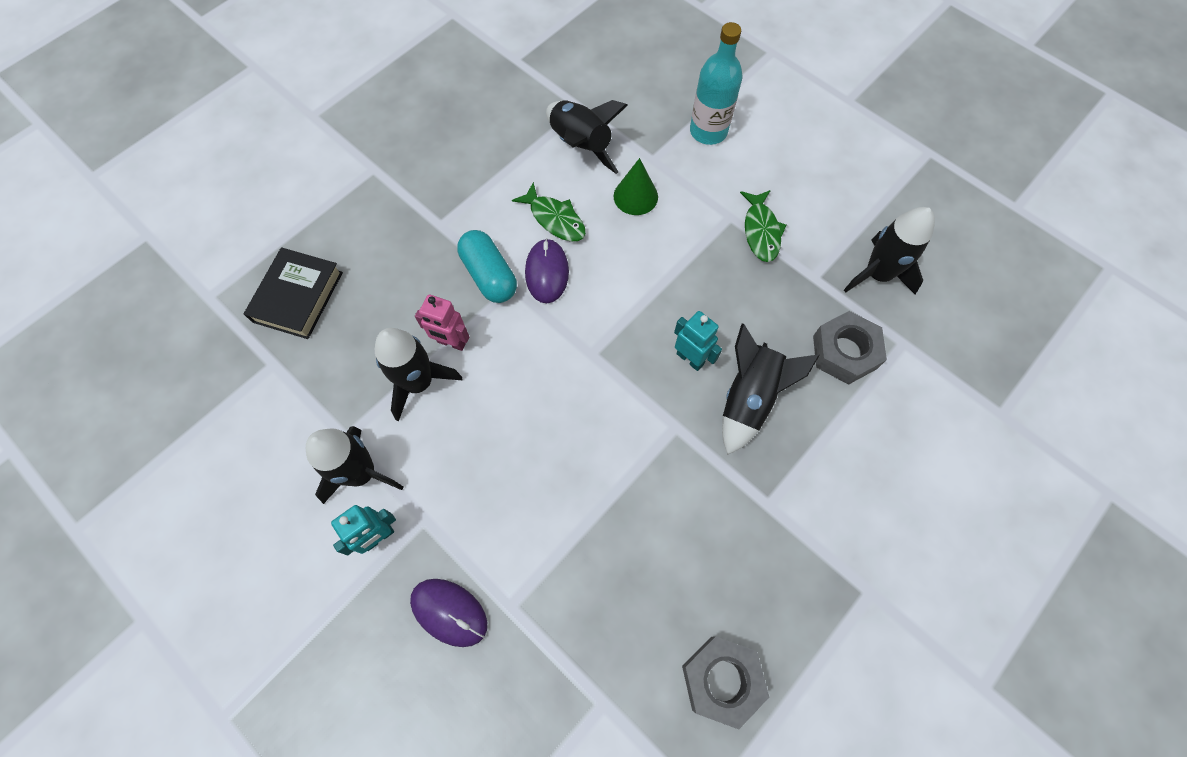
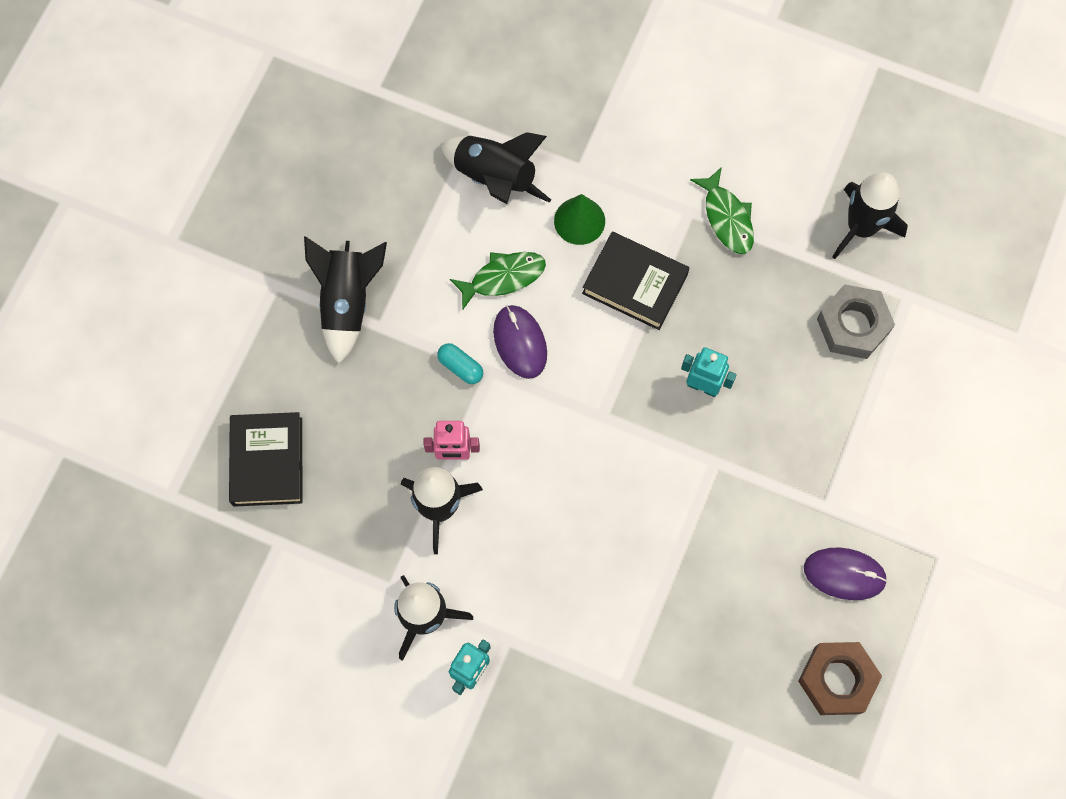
camera: 20 degrees left, 5 degrees up
purple mouse [410,579,487,647] -> purple mouse moved to [804,547,888,600]
turquoise capsule [457,230,517,303] -> turquoise capsule [437,343,483,384], size x0.57
green fish [512,182,586,241] -> green fish turned 45 degrees counterclockwise [450,252,546,310]
grey nut [682,637,769,729] -> brown nut [798,642,882,715]
turquoise bottle [690,22,742,145] -> none
black rocket [722,324,820,455] -> black rocket moved to [304,236,387,364]
none -> black book [582,232,689,330]

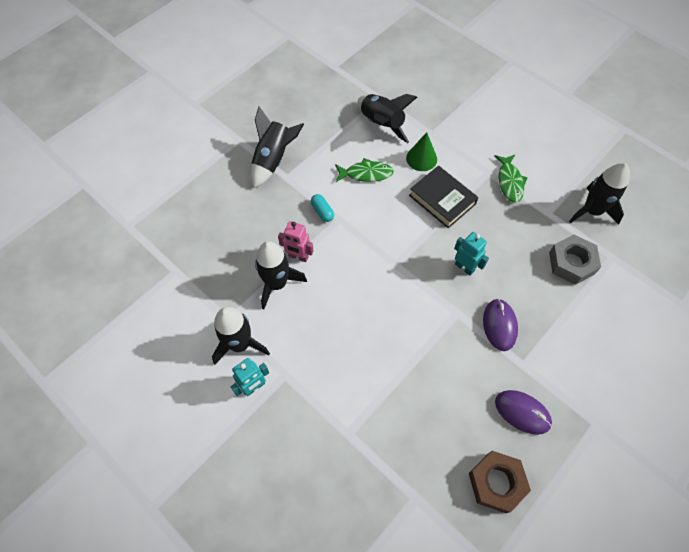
camera: 20 degrees right, 10 degrees down
black book [229,412,303,507] -> none
purple mouse [493,305,547,379] -> purple mouse moved to [483,299,518,351]

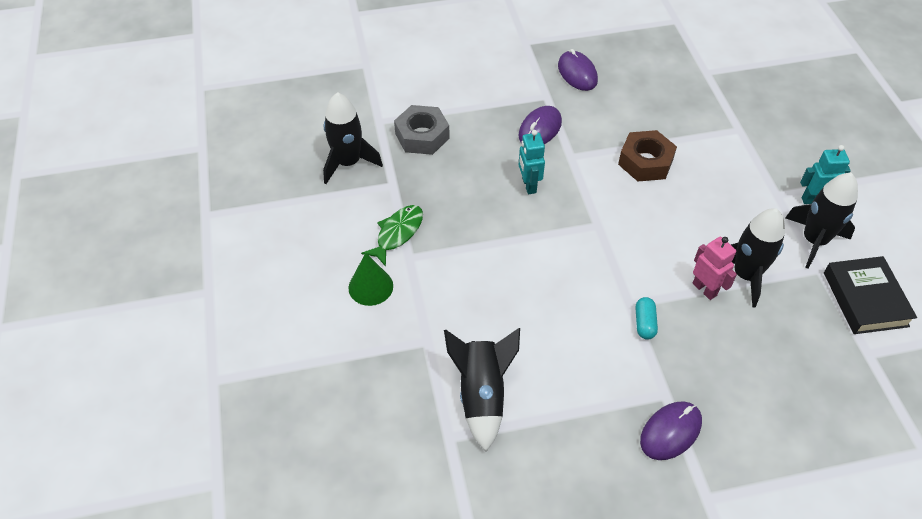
camera: 145 degrees left, 10 degrees down
black rocket [251,106,304,188] -> purple mouse [640,401,702,460]
green fish [335,158,394,182] -> none
green cone [406,132,437,171] -> green cone moved to [348,253,393,306]
black book [409,166,479,228] -> black book moved to [824,256,917,334]
brown nut [469,451,531,513] -> brown nut moved to [618,130,677,181]

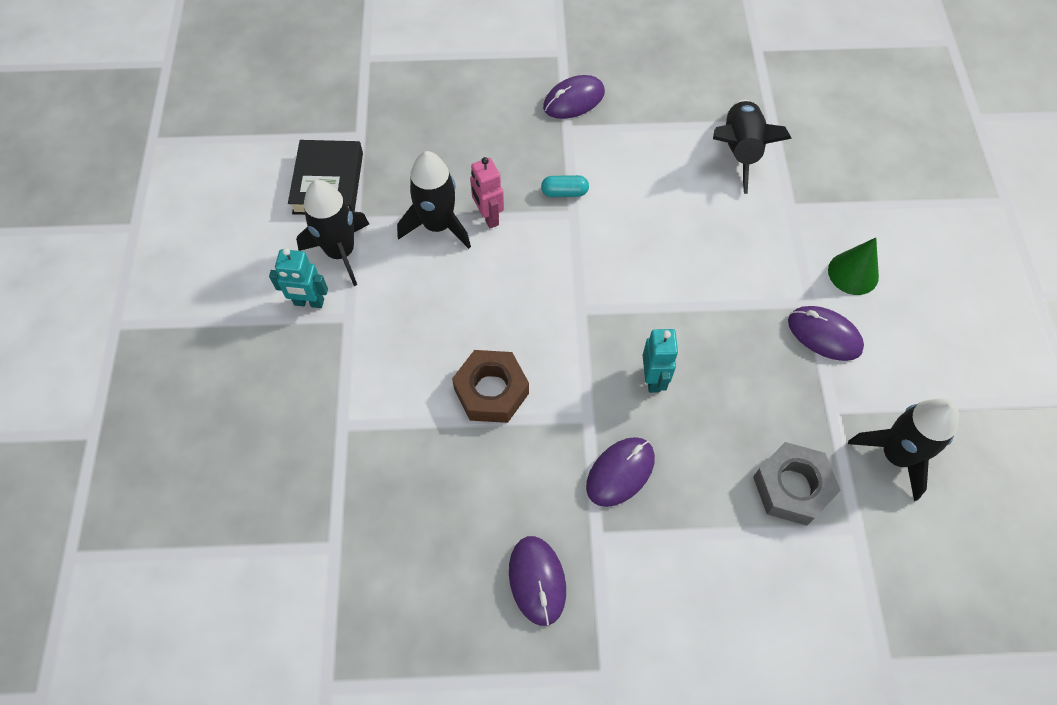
camera: 170 degrees left, 10 degrees up
green fish [361,205,423,267] -> purple mouse [788,306,864,361]
turquoise capsule [636,297,658,339] -> turquoise capsule turned 75 degrees clockwise [541,175,589,197]

